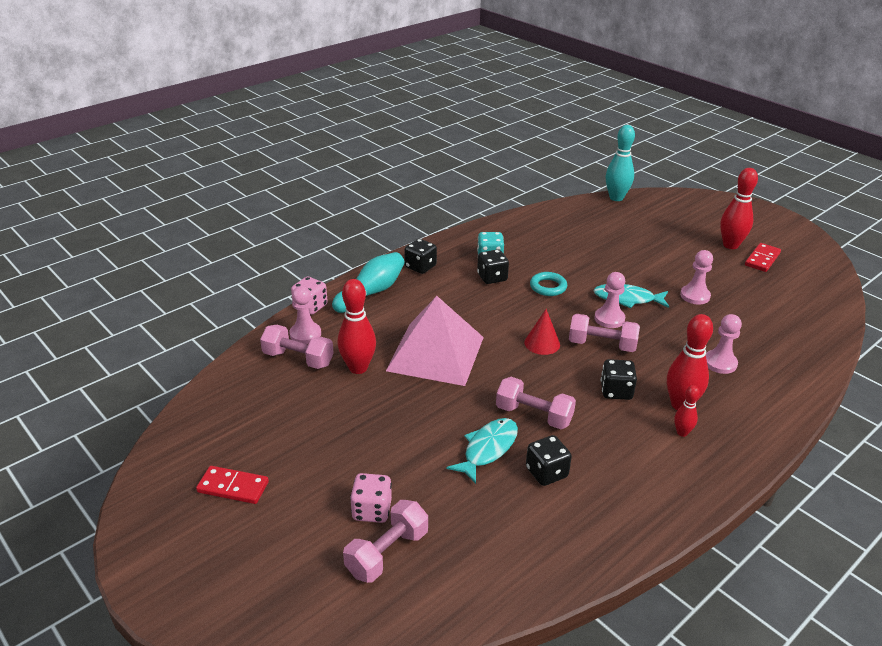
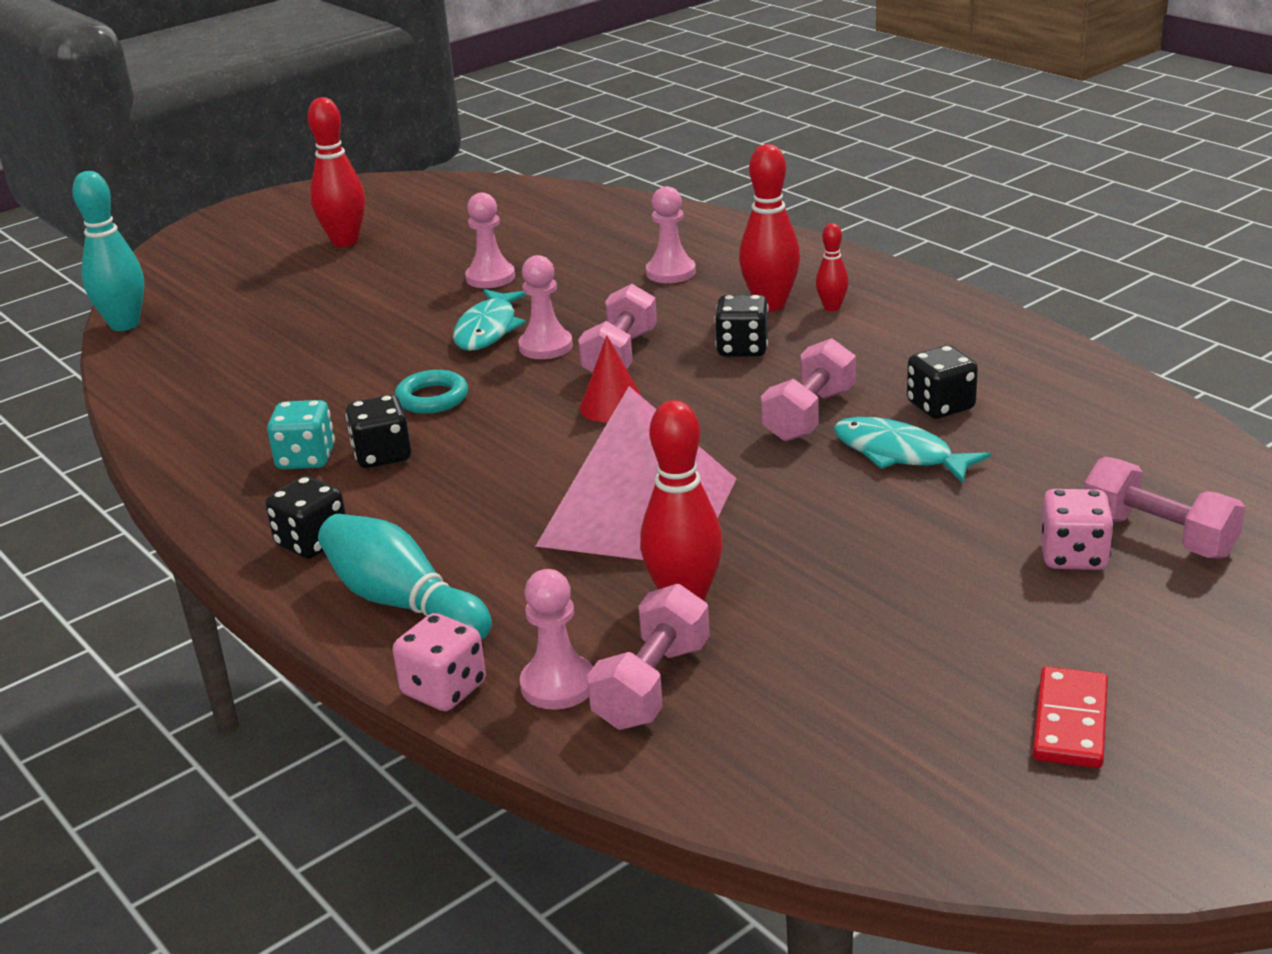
camera: 85 degrees left, 5 degrees down
red domino [745,243,781,272] -> none

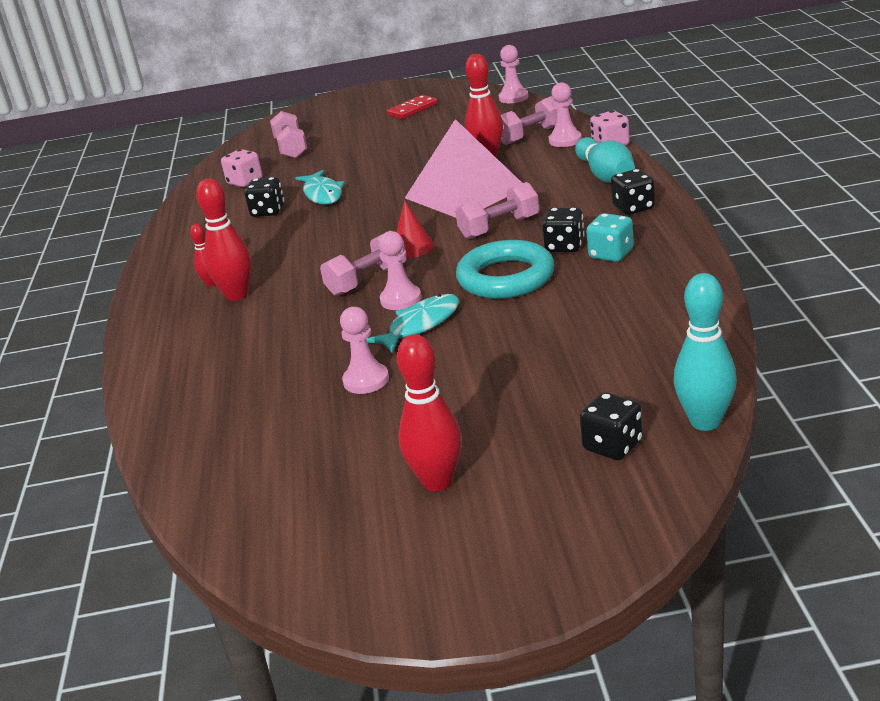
camera: 145 degrees left, 0 degrees up
turquoise ring [395,370,468,414] -> turquoise ring [456,240,555,299], size x1.84
pink pawn [646,186,696,283] -> pink pawn moved to [499,45,528,103]
black dice [714,295,769,357] -> black dice moved to [580,392,643,460]
pink dumbbell [761,338,856,442] -> pink dumbbell moved to [455,182,539,239]
pink dice [1040,489,1114,570] -> pink dice moved to [221,149,262,187]

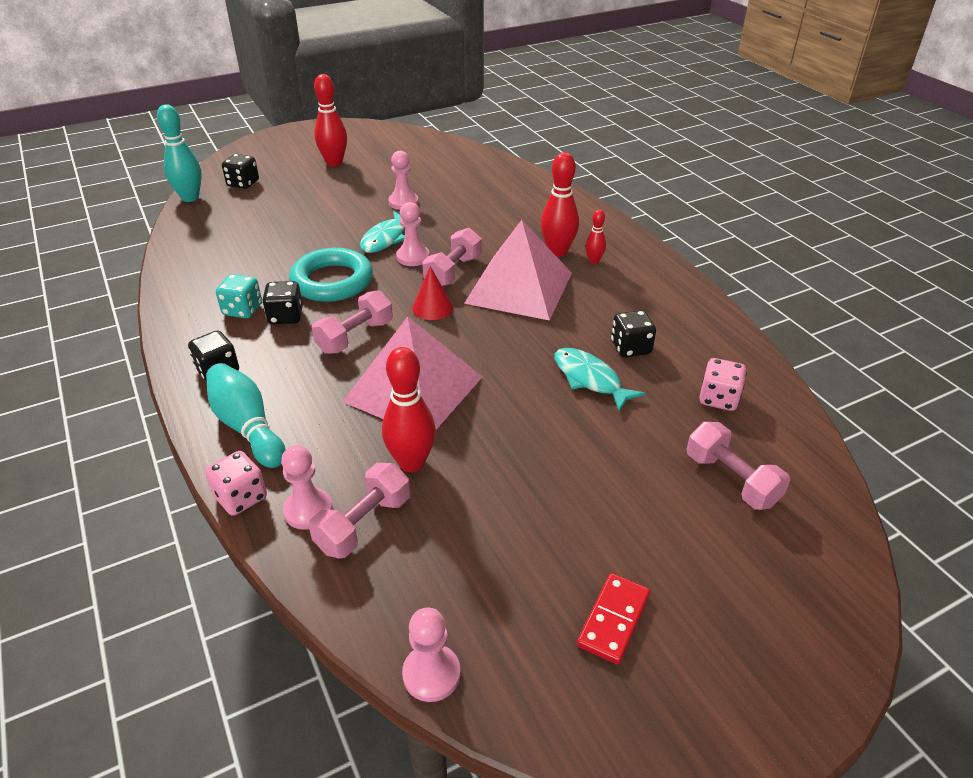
camera: 155 degrees right, 10 degrees up
none -> pink pyramid [464,220,572,321]

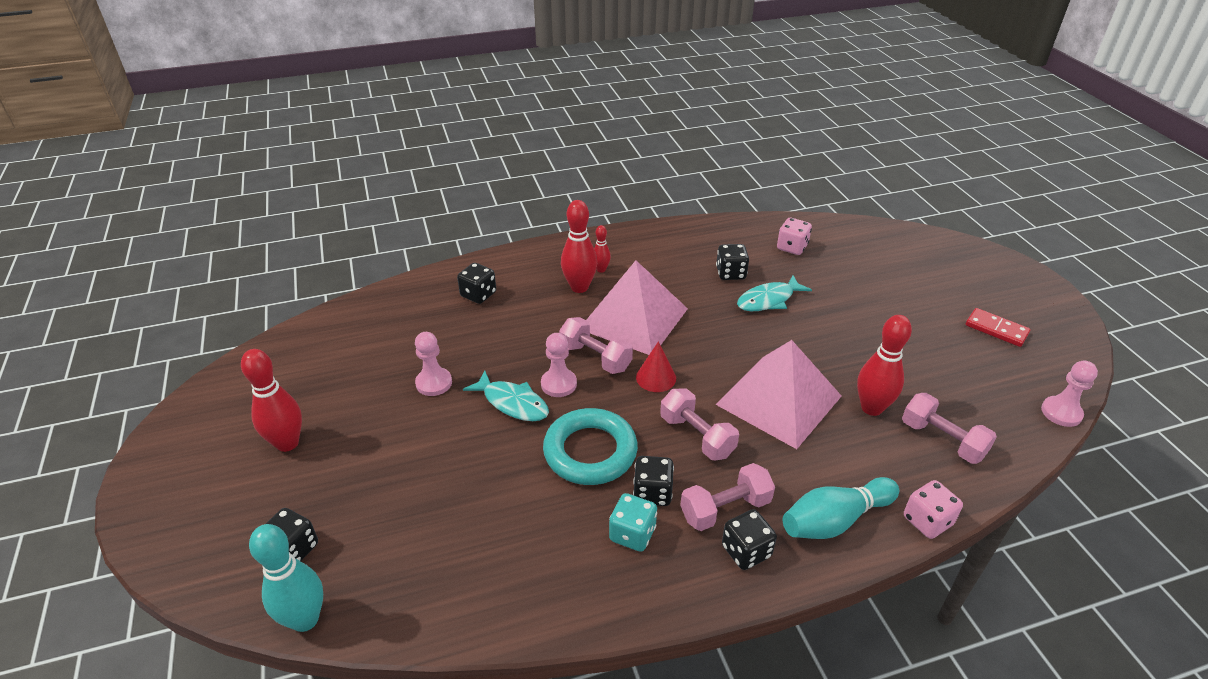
camera: 80 degrees left, 0 degrees up
pink pawn [281,445,333,530] -> none
pink dumbbell [686,422,790,510] -> pink dumbbell moved to [680,463,775,531]
none -> black dice [457,263,496,304]

